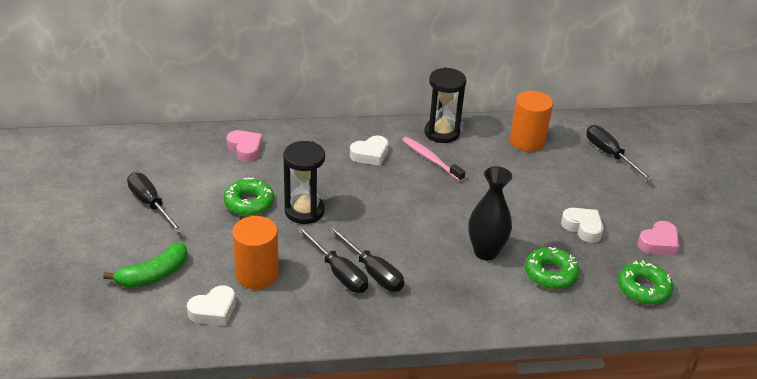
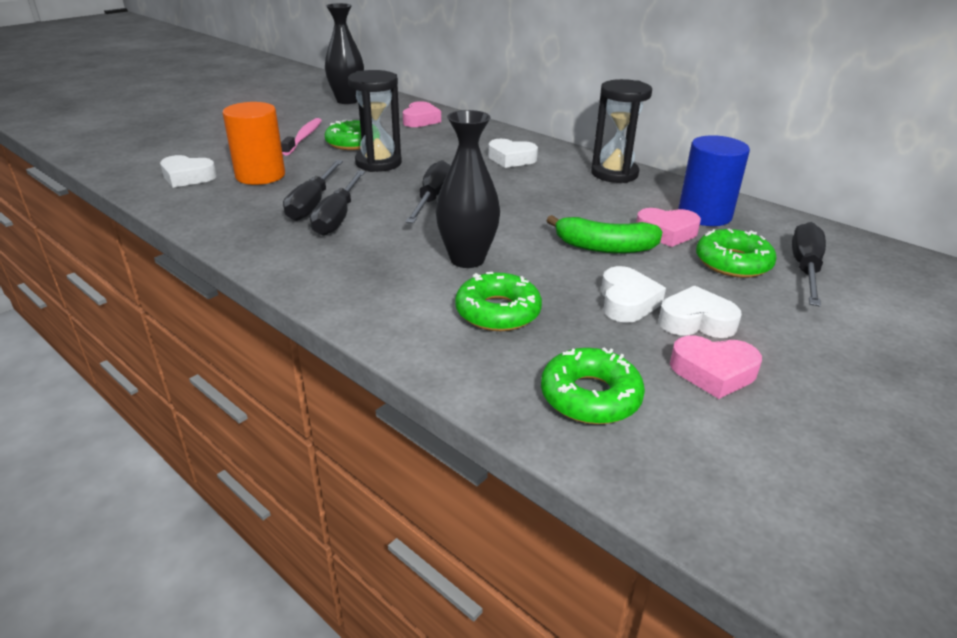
camera: 50 degrees right, 5 degrees down
green banana [103,242,187,288] -> green banana moved to [546,215,662,254]
black screwdriver [127,172,183,233] -> black screwdriver moved to [405,160,451,223]
pink toothbrush [402,137,465,181] -> pink toothbrush moved to [281,118,322,155]
orange cylinder [510,91,553,152] -> blue cylinder [678,135,750,226]
none -> black vase [325,3,364,104]
none -> pink heart [636,208,701,247]
none -> white heart [658,286,742,338]
none -> green donut [696,229,777,278]

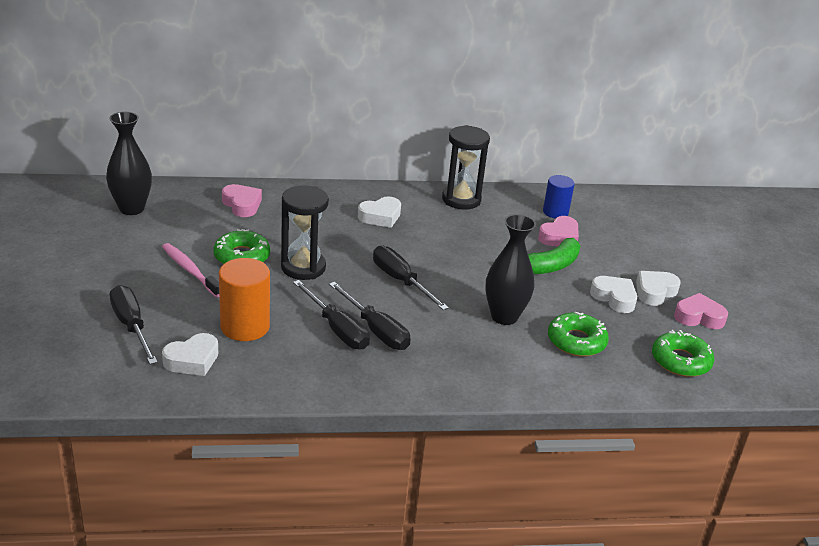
camera: 50 degrees left, 0 degrees up
pink heart [670,335,762,399] -> pink heart turned 135 degrees counterclockwise [674,293,728,329]
blue cylinder [678,135,750,226] -> blue cylinder [543,175,575,218], size x0.65
green donut [696,229,777,278] -> none
black screwdriver [792,222,826,307] -> black screwdriver moved to [110,285,158,364]

